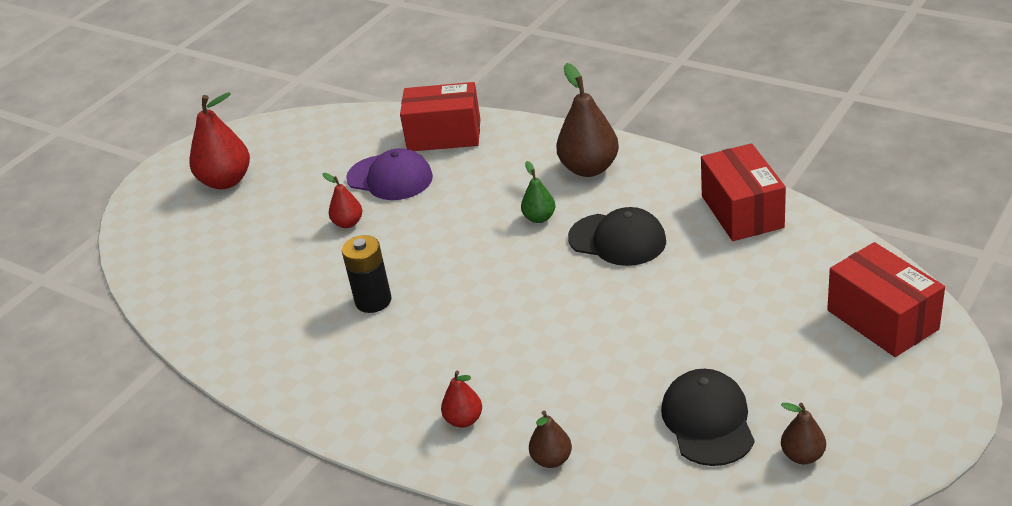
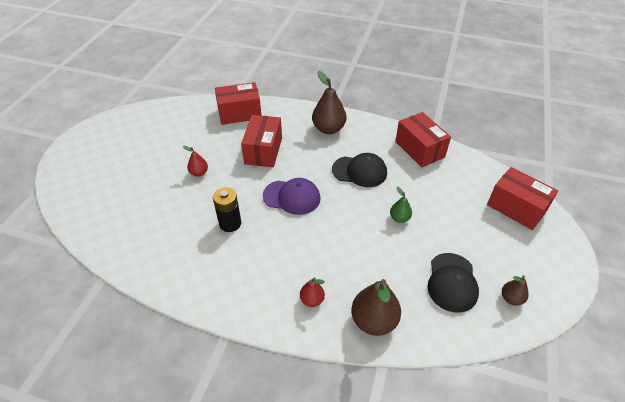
camera: 20 degrees left, 10 degrees up
red pear [189,92,250,189] -> none
purple cap [346,148,433,200] -> purple cap moved to [262,178,320,215]
green pear [521,161,555,223] -> green pear moved to [390,187,412,223]
brown pear [529,411,572,468] -> brown pear [351,279,401,336], size x1.87
black cap [661,369,754,466] -> black cap turned 150 degrees counterclockwise [427,253,479,312]
none -> red box [241,115,282,167]

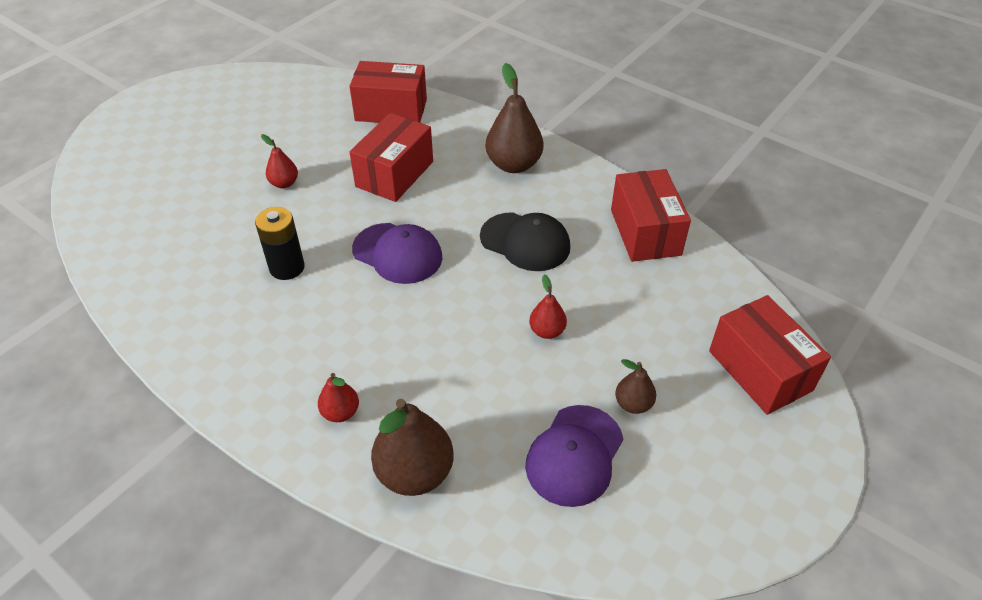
camera: 20 degrees right, 0 degrees up
green pear [390,187,412,223] -> red pear [529,274,567,339]
black cap [427,253,479,312] -> purple cap [525,405,623,507]
brown pear [502,275,529,306] -> brown pear moved to [615,359,656,414]

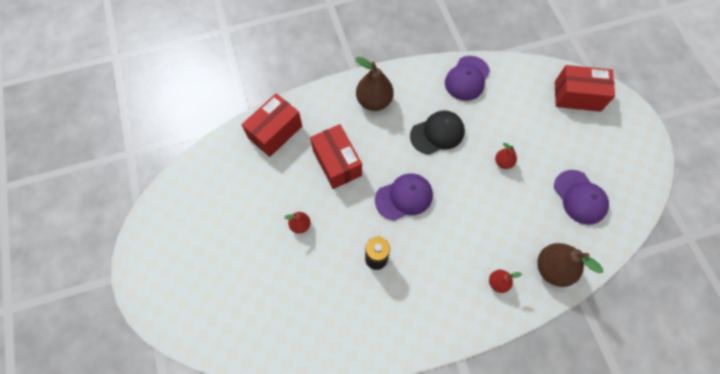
camera: 55 degrees left, 20 degrees up
red box [611,169,691,262] -> purple cap [445,56,490,101]
brown pear [615,359,656,414] -> none

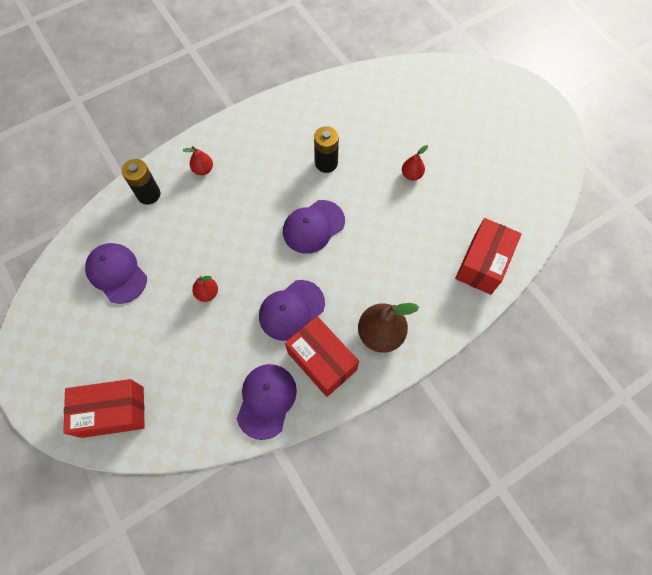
camera: 165 degrees right, 0 degrees up
red box [310,124,362,189] -> red box moved to [285,316,359,397]
black cap [410,111,465,155] -> purple cap [259,280,325,341]
brown pear [537,243,603,287] -> black battery [122,159,160,205]

